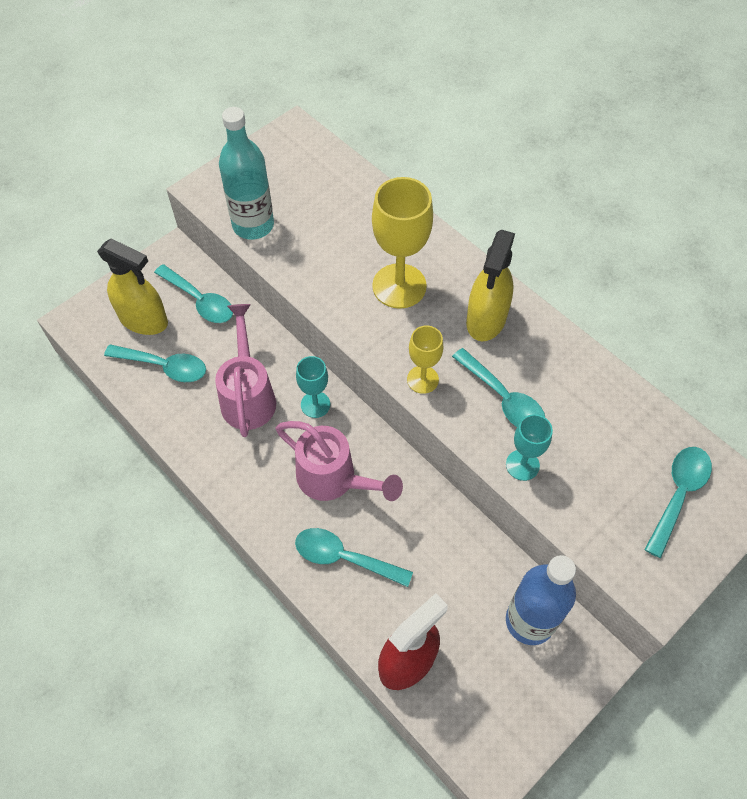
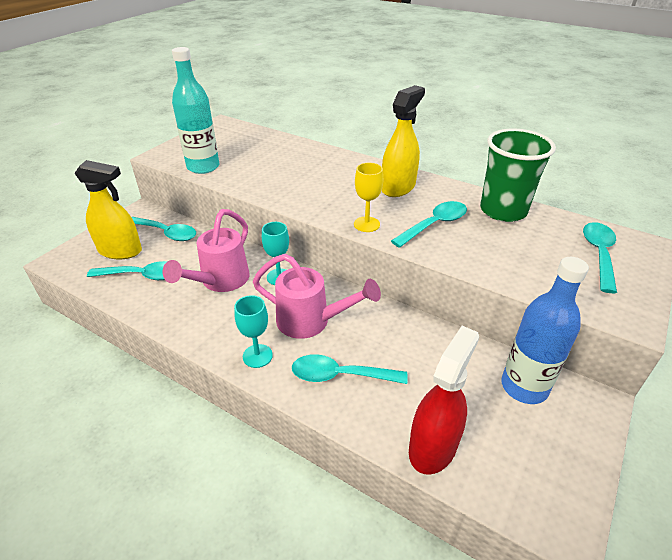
camera: 15 degrees left, 20 degrees down
pink watering can [215,304,276,437] -> pink watering can turned 135 degrees counterclockwise [162,209,250,292]
yellow goblet [372,177,433,309] -> none
turquoise spoon [452,348,545,427] -> turquoise spoon turned 75 degrees counterclockwise [391,201,467,248]
yellow spray bottle [466,230,515,341] -> yellow spray bottle turned 150 degrees counterclockwise [382,85,425,197]
turquoise goblet [506,414,553,481] -> turquoise goblet moved to [234,295,273,368]
none -> green cup [480,129,556,222]

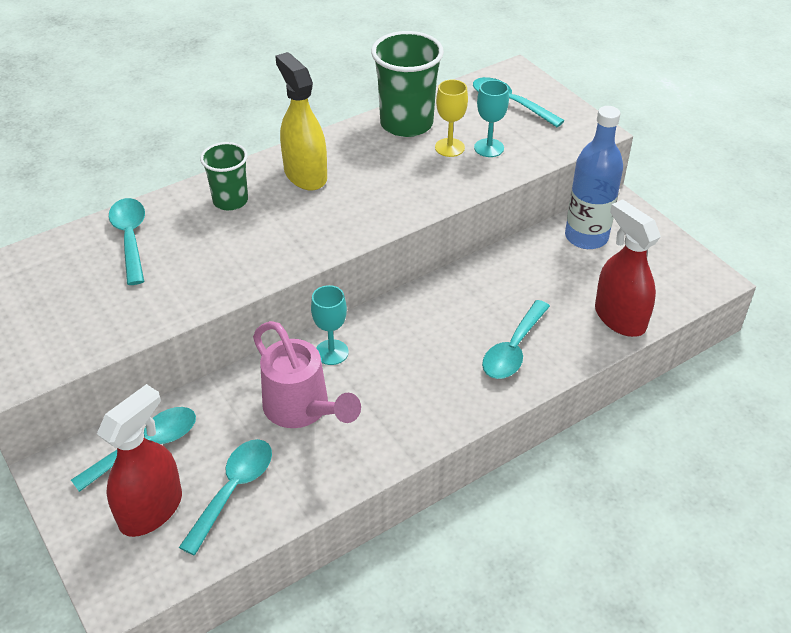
camera: 65 degrees left, 5 degrees up
yellow spray bottle [75,160,142,259] -> red spray bottle [97,384,182,537]
turquoise bottle [172,47,219,174] -> none
turquoise goblet [234,295,273,368] -> turquoise goblet moved to [474,80,509,157]
pink watering can [253,254,381,339] -> none
yellow goblet [354,163,383,232] -> yellow goblet moved to [435,79,468,157]
turquoise spoon [391,201,467,248] -> turquoise spoon moved to [109,198,145,285]
none -> green cup [200,142,248,211]

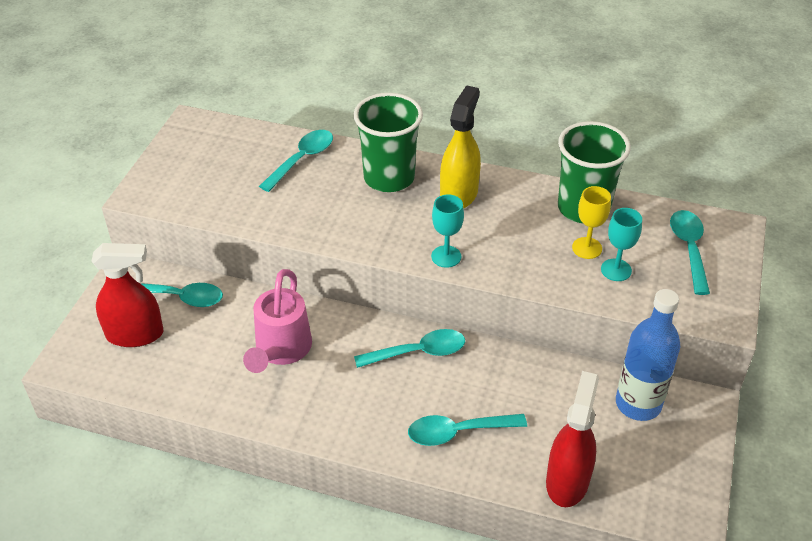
camera: 50 degrees right, 0 degrees up
turquoise spoon [179,439,272,555] -> turquoise spoon moved to [354,329,465,368]
green cup [200,142,248,211] -> green cup [353,93,423,192], size x1.64
turquoise goblet [311,285,349,365] -> turquoise goblet moved to [431,194,464,268]

